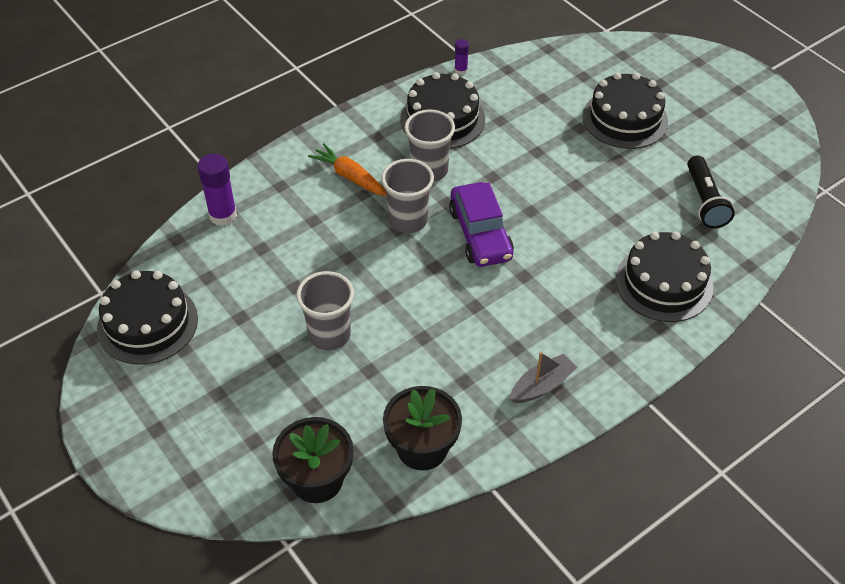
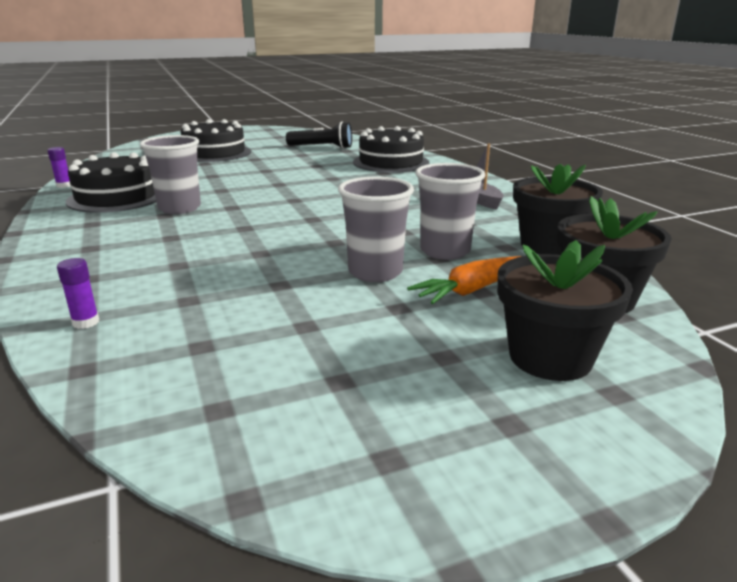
camera: 75 degrees left, 25 degrees down
black cake [97,270,198,365] -> none
purple glue stick [198,154,237,226] -> purple glue stick [57,258,99,329], size x0.53
orange carrot [308,143,387,196] -> orange carrot moved to [407,256,522,304]
grey cup [381,159,434,233] -> grey cup moved to [415,163,485,260]
purple car [449,182,514,267] -> none
none -> black flower pot [497,240,633,381]

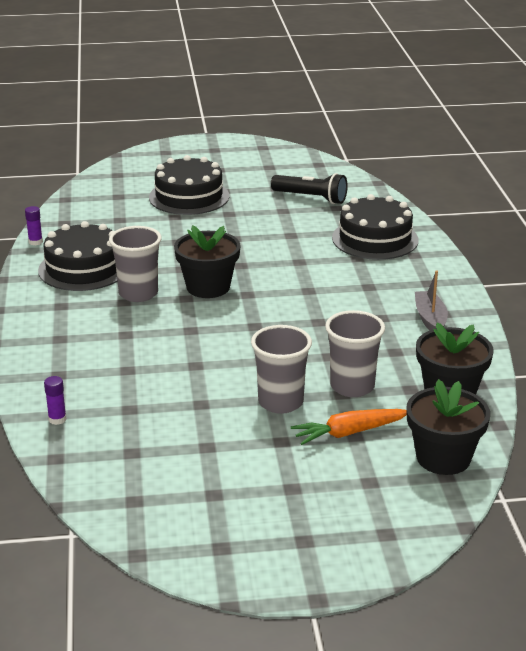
camera: 15 degrees right, 5 degrees up
black flower pot [497,240,633,381] -> black flower pot moved to [174,225,241,298]

